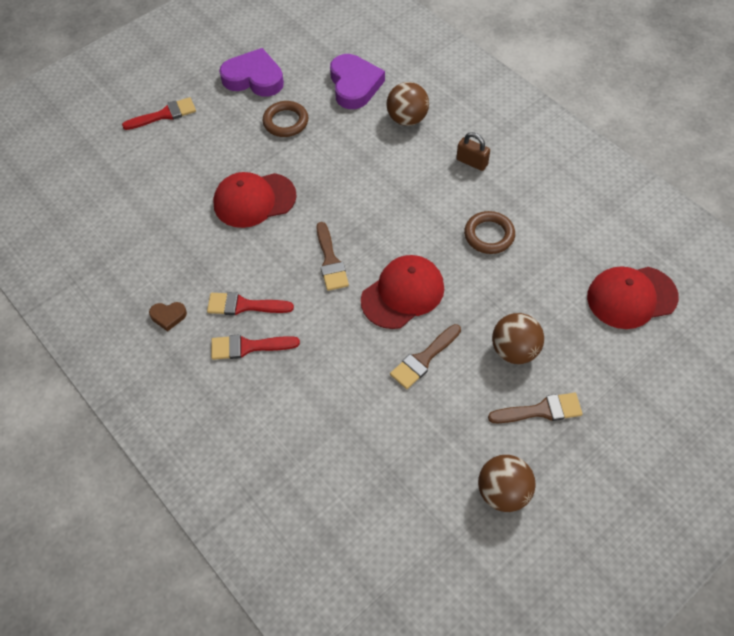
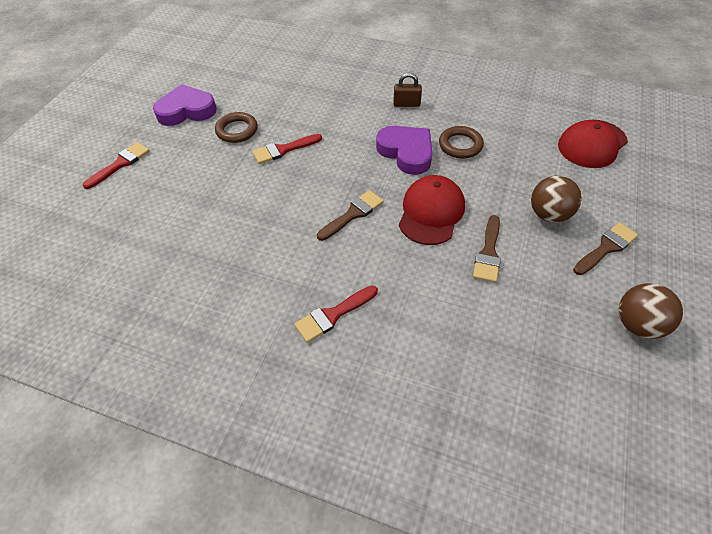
camera: 30 degrees left, 5 degrees down
brown heart [149,302,187,332] -> none
red brush [207,292,294,315] -> red brush moved to [252,134,322,164]
red cap [213,172,297,228] -> none
brown brush [316,222,349,291] -> brown brush turned 90 degrees counterclockwise [317,190,384,241]
purple heart [330,54,385,109] -> purple heart moved to [376,126,432,175]
brown ball [387,82,429,126] -> none

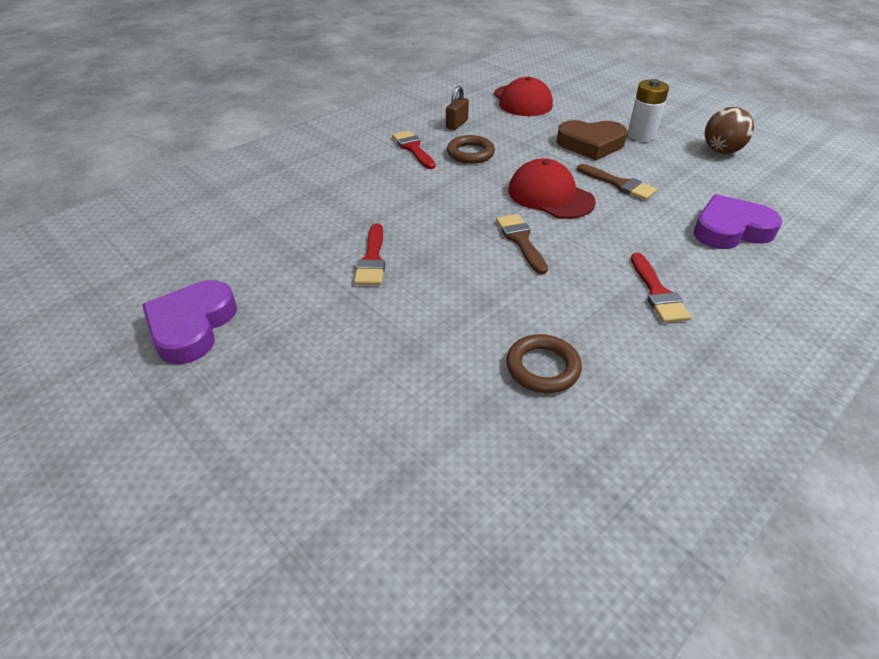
camera: 65 degrees left, 10 degrees down
red brush [83,142,150,189] -> red brush moved to [392,130,435,169]
brown ring [215,112,258,143] -> brown ring moved to [506,334,582,393]
purple heart [376,126,432,175] -> purple heart moved to [694,194,782,249]
brown padlock [394,73,422,107] -> brown padlock moved to [446,86,469,130]
brown ball [531,175,582,223] -> brown heart [557,120,627,160]
brown brush [573,222,638,275] -> white battery [627,79,669,142]

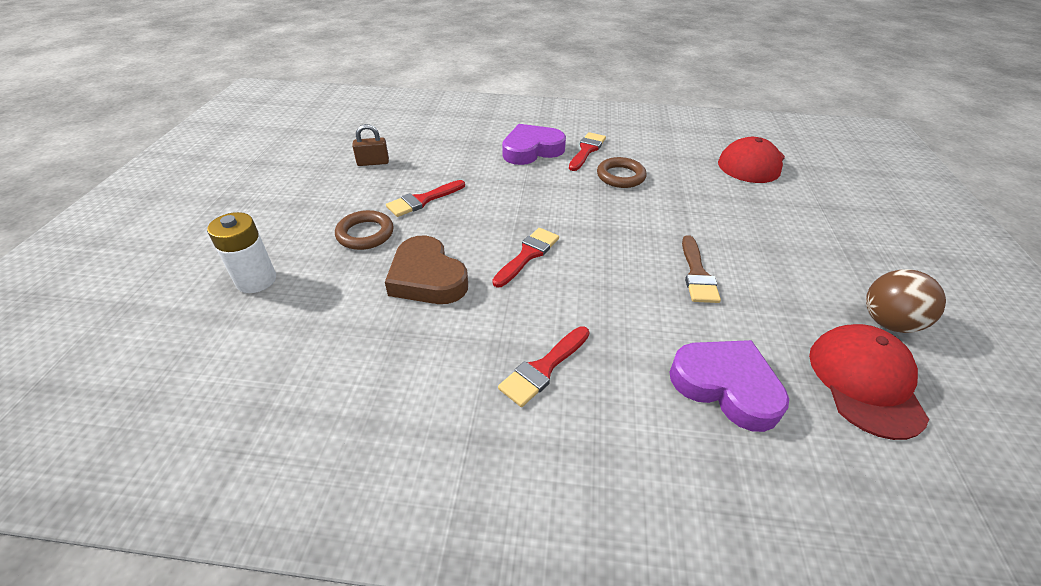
camera: 50 degrees right, 0 degrees up
purple heart [142,280,237,364] -> purple heart moved to [502,124,566,165]
brown padlock [446,86,469,130] -> brown padlock moved to [352,124,389,166]
brown brush [496,214,548,274] -> red brush [492,228,559,287]
brown ring [506,334,582,393] -> brown ring moved to [335,210,394,250]
red cap [508,158,596,219] -> red cap moved to [809,324,929,440]
brown heart [557,120,627,160] -> brown heart moved to [385,235,468,304]
white battery [627,79,669,142] -> white battery moved to [207,212,276,293]

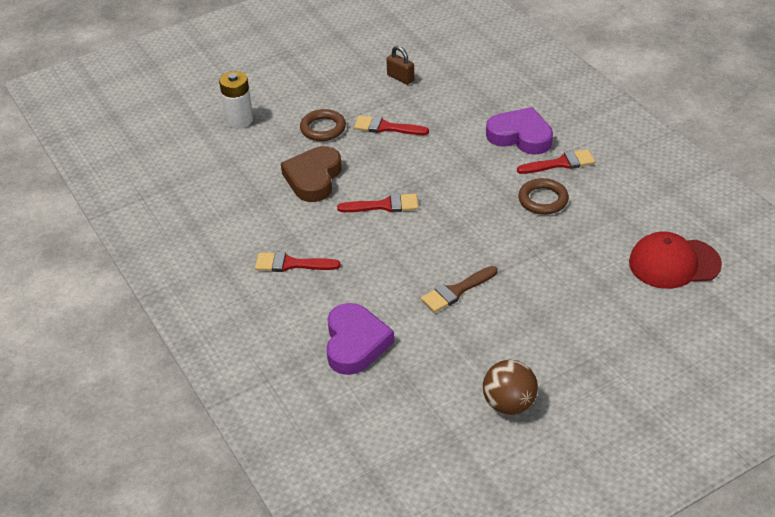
camera: 55 degrees right, 0 degrees up
red cap [809,324,929,440] -> none

